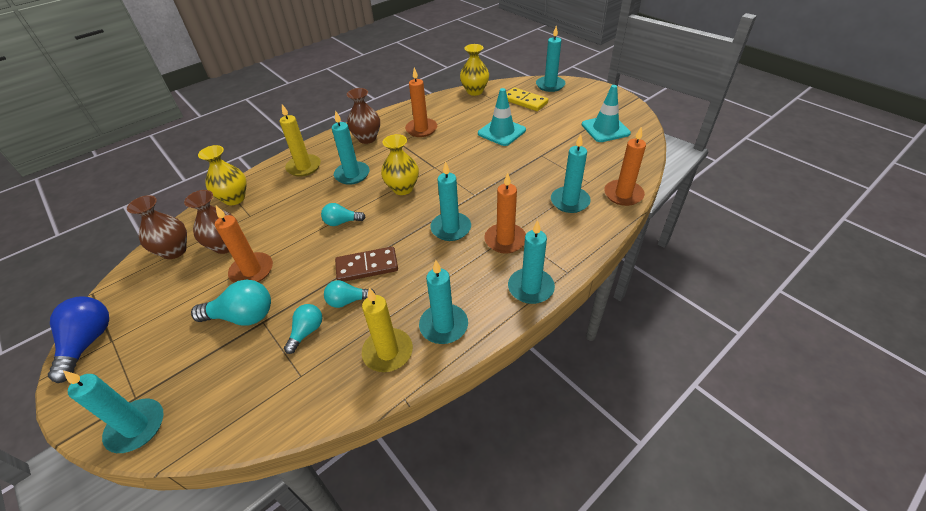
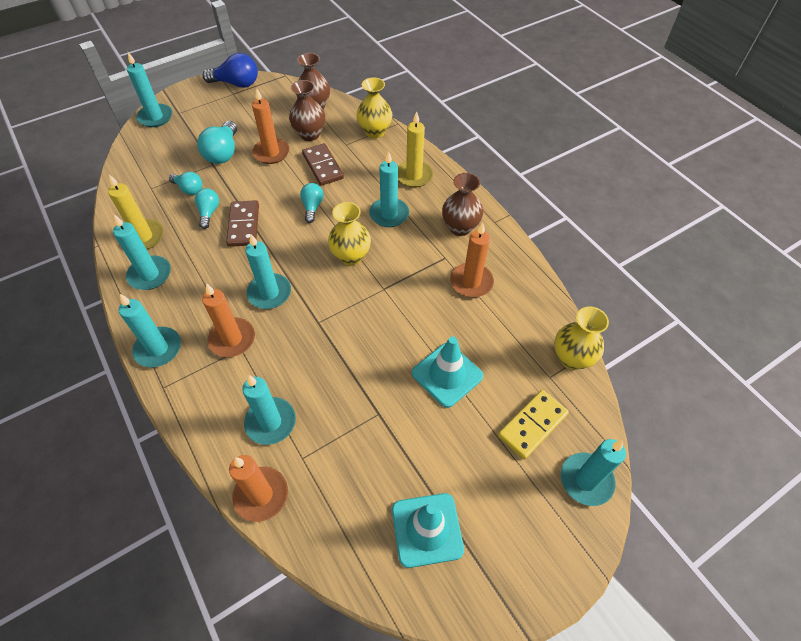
camera: 95 degrees right, 10 degrees up
none -> brown domino [302,143,344,186]

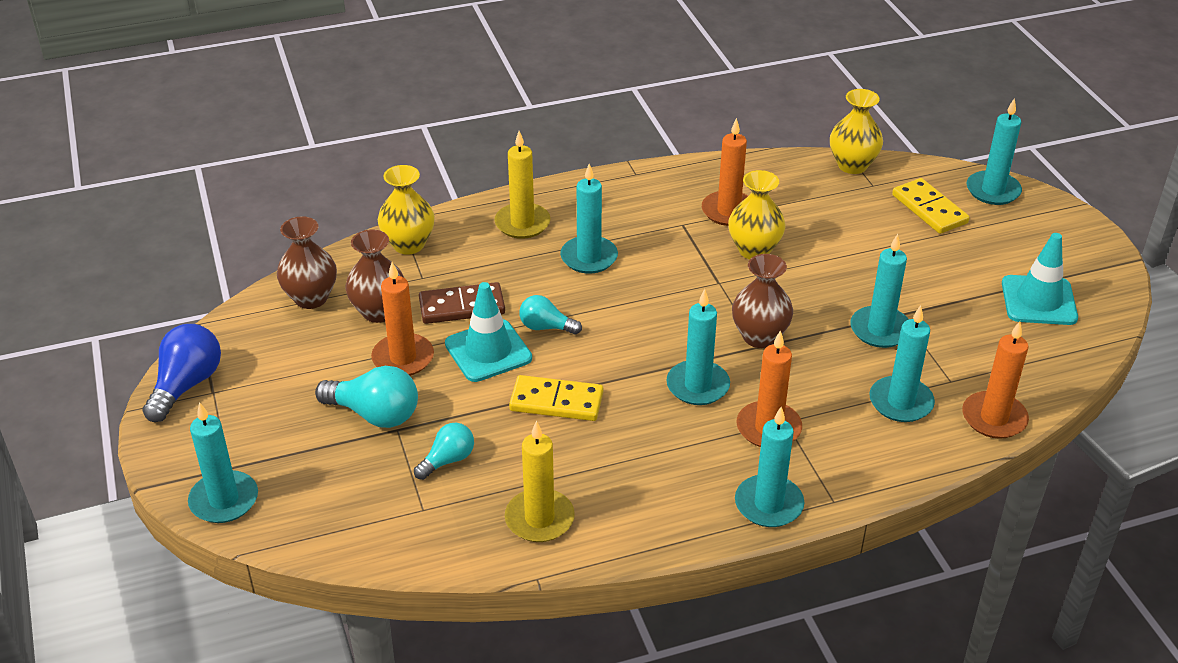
camera: 75 degrees left, 15 degrees down
turquoise candle [113,214,171,290] -> turquoise candle moved to [850,234,909,348]
turquoise light bulb [195,188,219,229] -> none
brown domino [226,200,259,247] -> yellow domino [509,375,604,421]
yellow vase [328,202,371,266] -> yellow vase moved to [728,170,786,259]
turquoise traffic cone [412,337,483,408] -> turquoise traffic cone moved to [445,282,532,382]
brown vase [442,173,483,236] -> brown vase moved to [732,254,793,348]

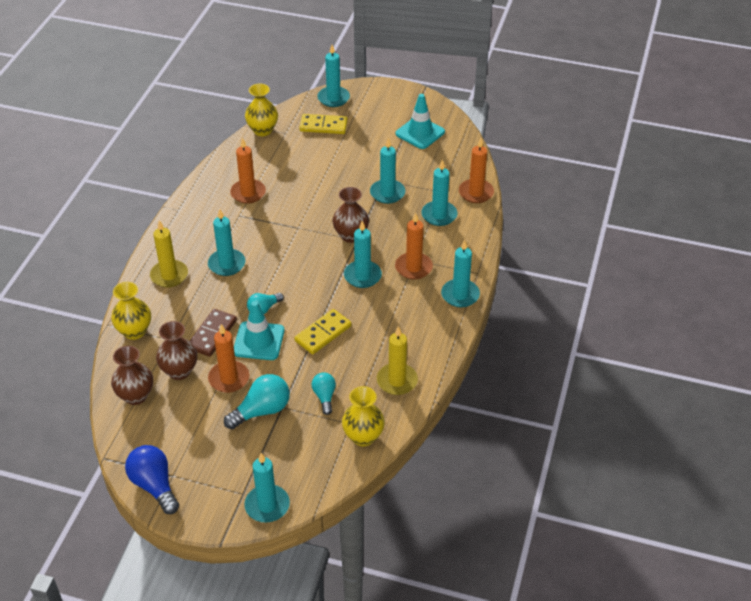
camera: 55 degrees left, 5 degrees up
yellow vase [728,170,786,259] -> yellow vase moved to [342,386,385,447]

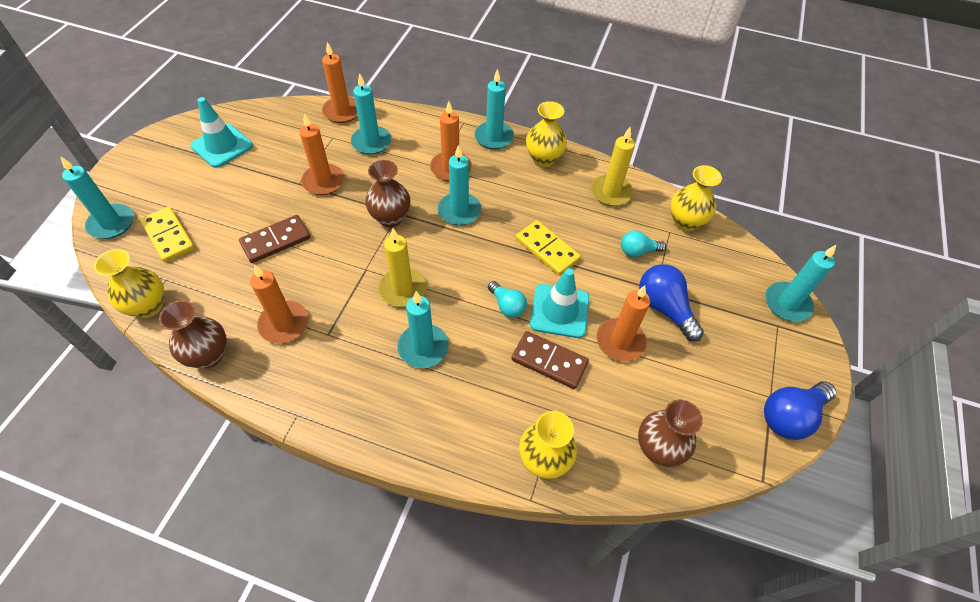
camera: 90 degrees left, 10 degrees up
yellow candle [150,220,188,288] -> yellow candle moved to [378,228,426,307]
brown vase [156,321,197,380] -> brown vase moved to [159,300,227,368]
turquoise light bulb [224,374,290,429] -> blue light bulb [639,264,704,341]
yellow domino [299,114,348,134] -> yellow domino turned 45 degrees counterclockwise [140,207,195,263]
turquoise candle [370,138,405,204] -> orange candle [299,113,344,195]
none -> brown domino [239,215,310,263]
none -> yellow vase [526,101,567,167]

